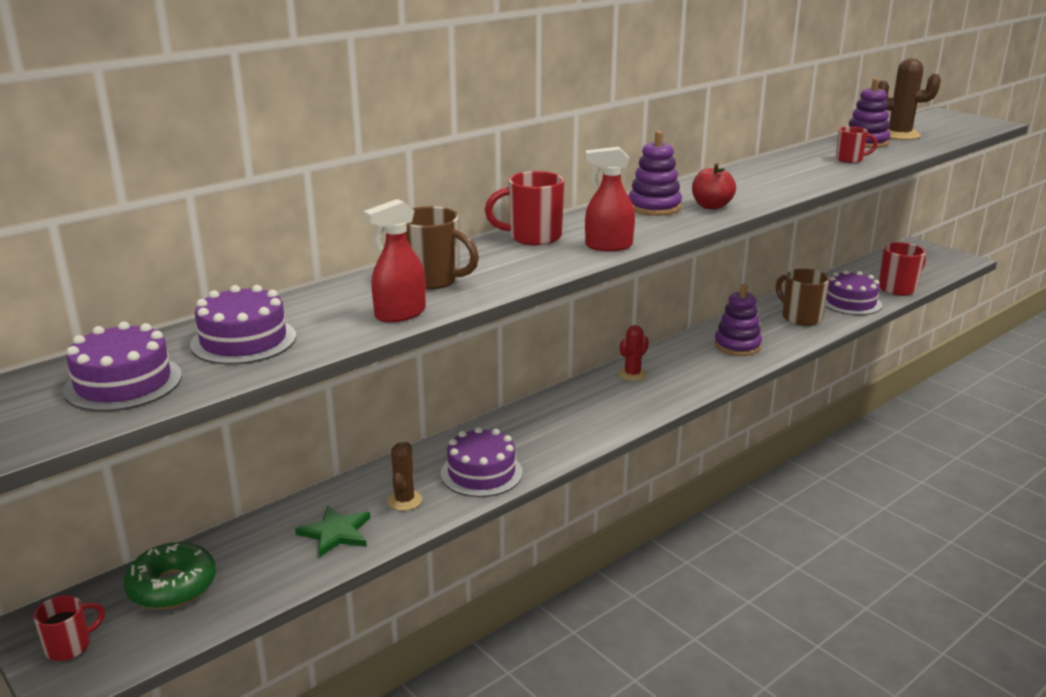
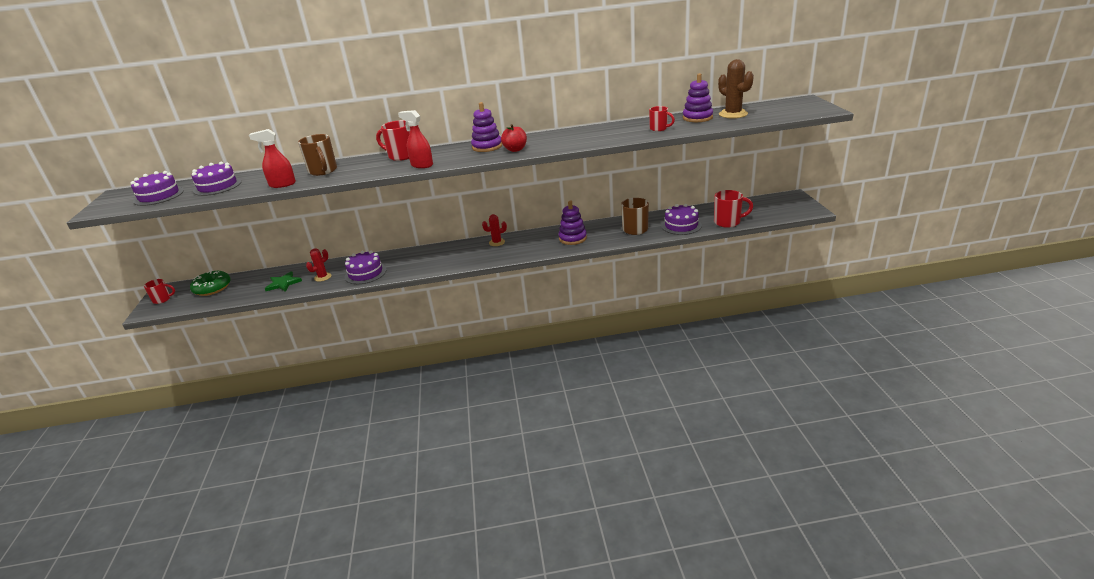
camera: 35 degrees right, 5 degrees up
brown cactus [387,442,422,511] -> red cactus [306,248,332,282]

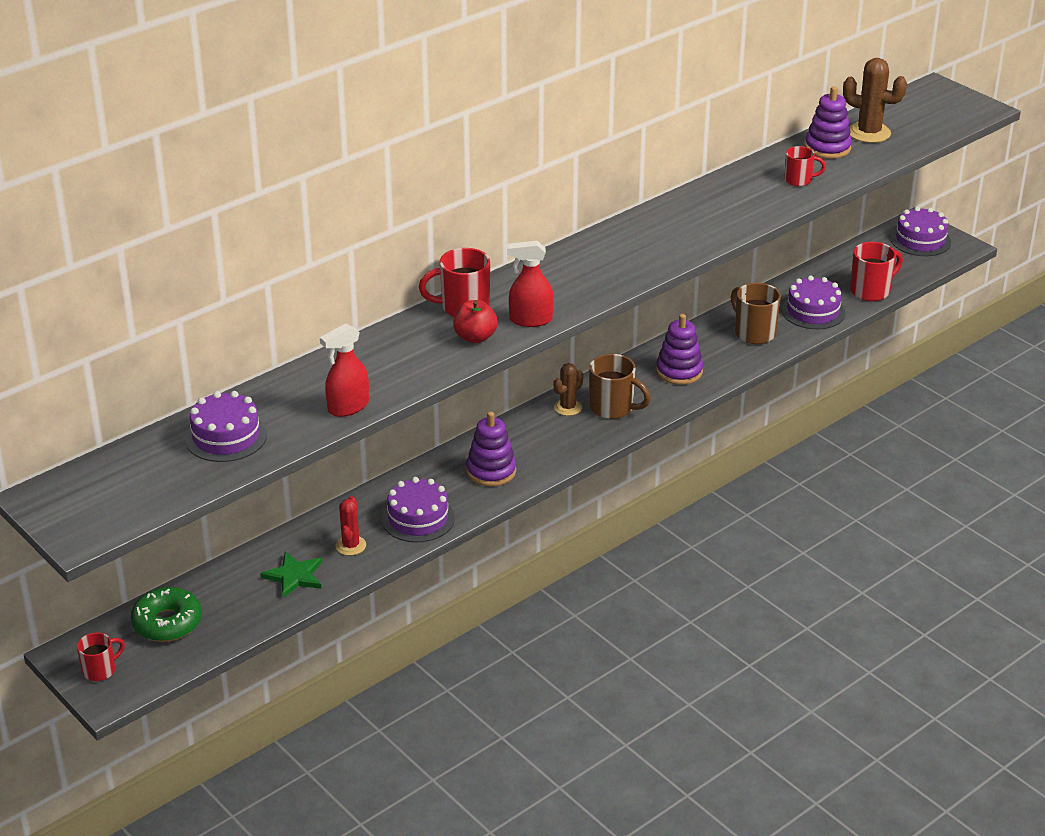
camera: 35 degrees left, 5 degrees up
purple cake [130,171,184,206] -> purple cake moved to [890,206,951,256]
brown mug [298,134,337,176] -> brown mug moved to [589,354,651,419]
purple stacking toy [471,102,502,152] -> purple stacking toy moved to [466,412,516,487]
red cactus [482,214,507,246] -> brown cactus [553,363,584,416]
red apple [501,124,527,152] -> red apple moved to [453,300,498,343]

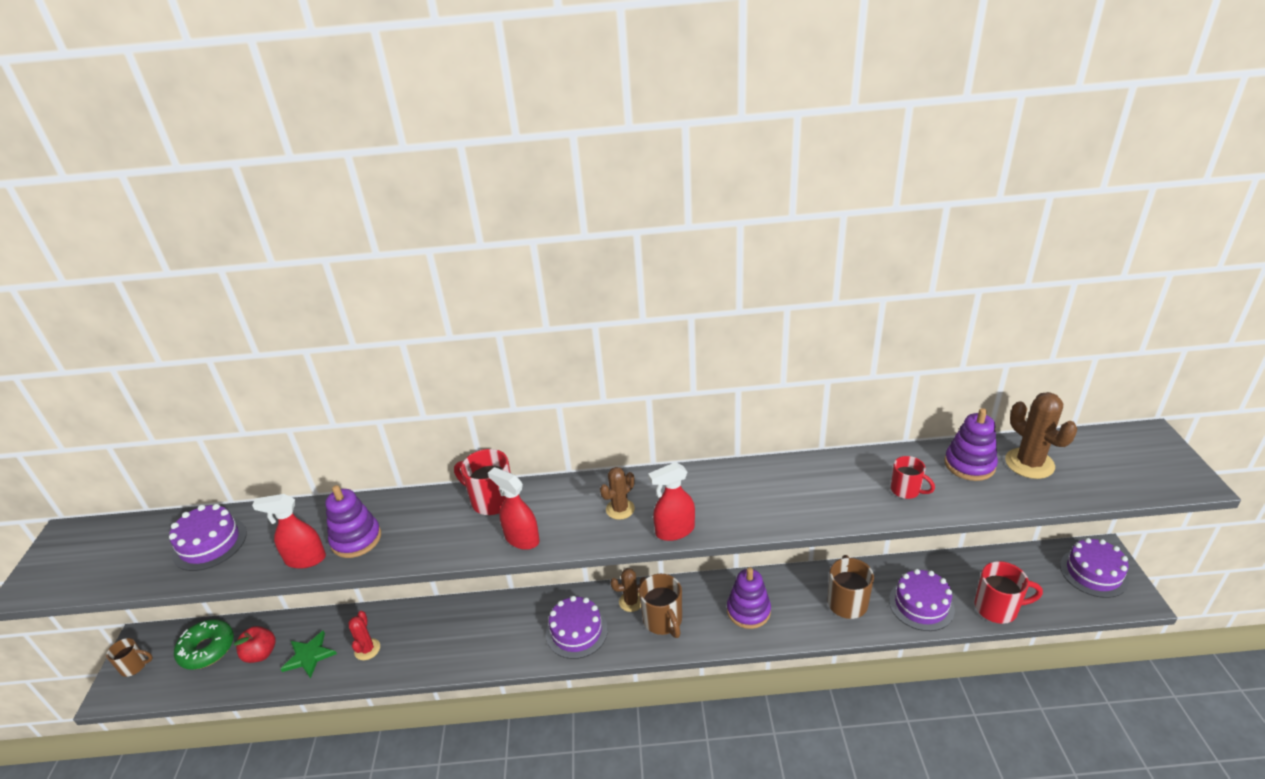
camera: 40 degrees right, 0 degrees up
red mug [77,633,125,681] -> brown mug [106,638,153,677]
red cactus [335,496,366,556] -> red cactus turned 45 degrees counterclockwise [348,611,380,660]
purple cake [382,477,455,542] -> purple cake moved to [546,596,608,659]
red apple [453,300,498,343] -> red apple moved to [234,626,276,663]
purple stacking toy [466,412,516,487] -> purple stacking toy moved to [325,485,381,558]
none -> brown cactus [600,467,635,520]
none -> red spray bottle [648,462,695,541]

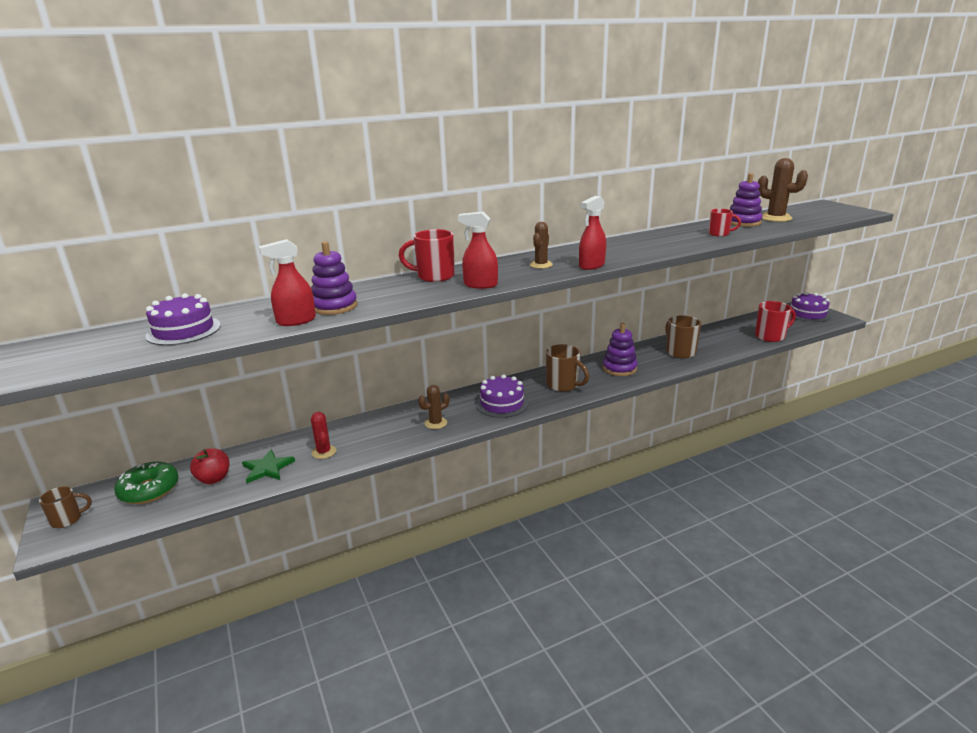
camera: 25 degrees left, 10 degrees down
brown cactus [610,568,646,612] -> brown cactus moved to [418,385,449,429]
purple cake [889,569,955,631] -> none

